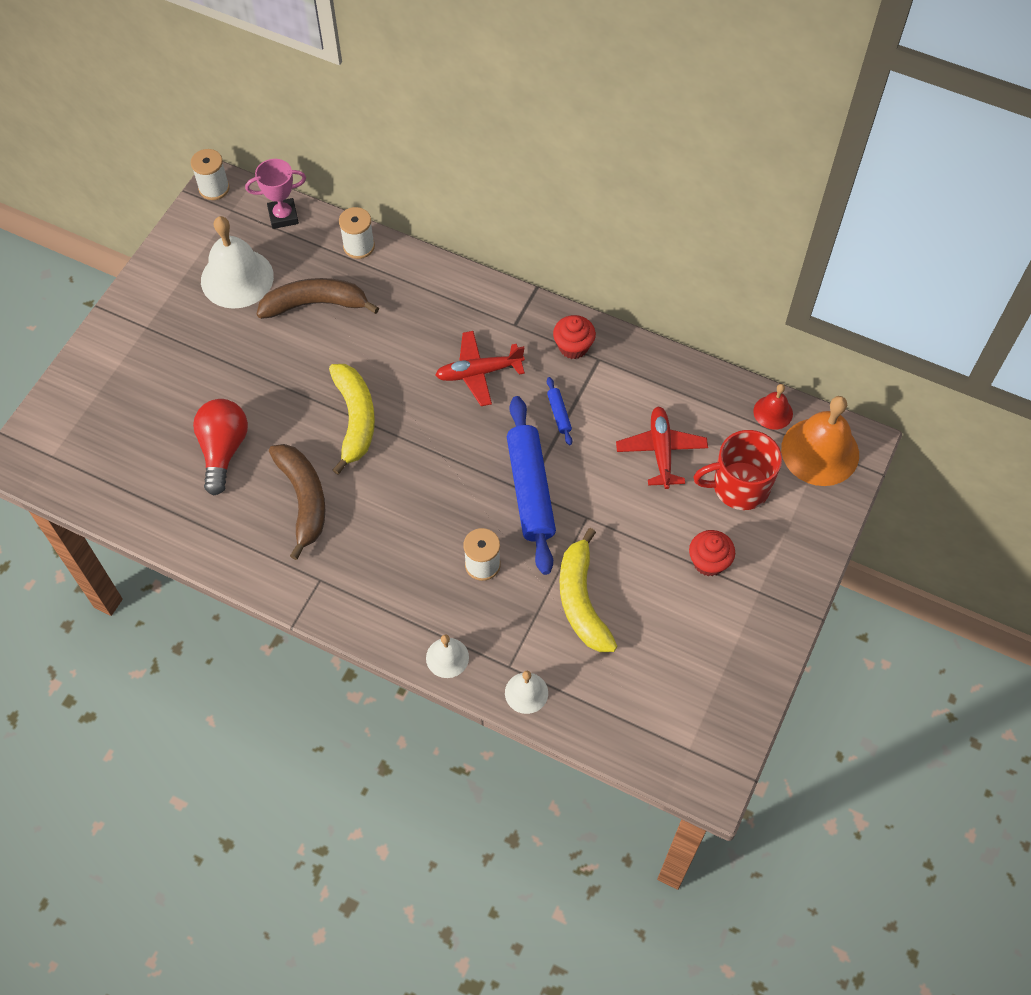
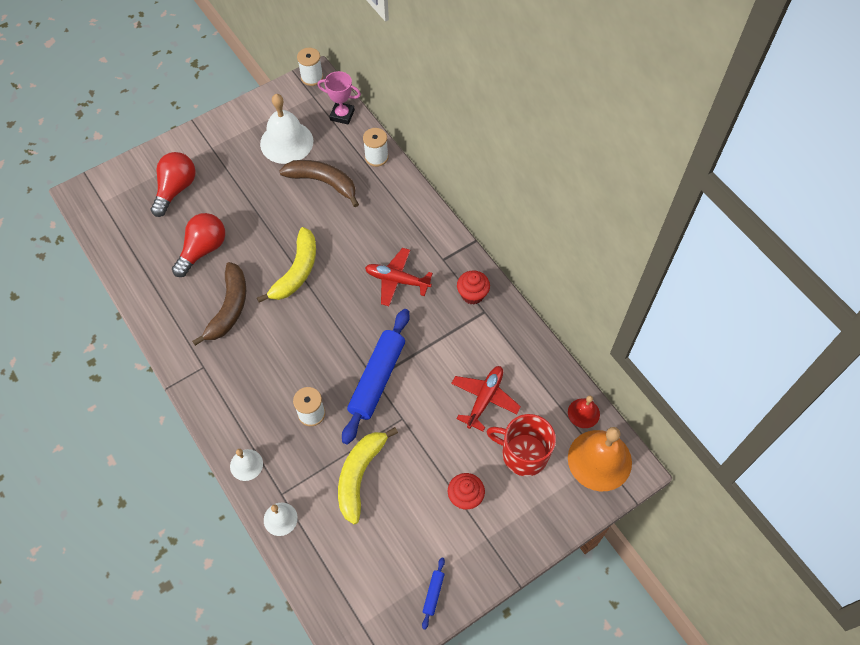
camera: 30 degrees right, 0 degrees up
blue rolling pin [547,377,572,445] -> blue rolling pin moved to [422,557,445,630]
none -> red light bulb [151,152,196,217]

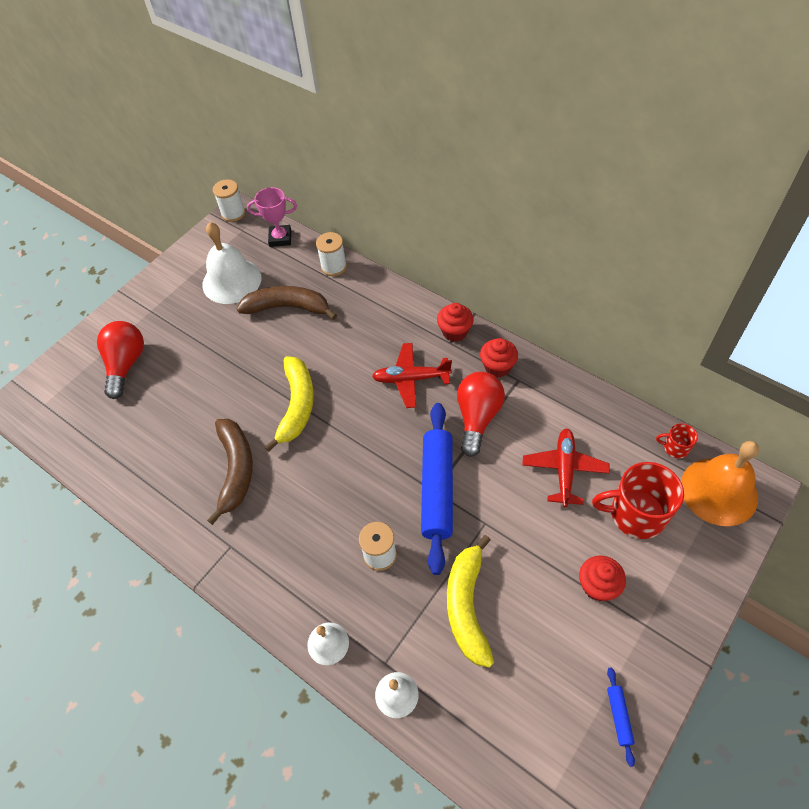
camera: 15 degrees left, 5 degrees down
red light bulb [172,213,225,277] -> red light bulb moved to [457,372,505,457]
red bell [568,395,600,428] -> red mug [656,423,698,458]
none -> red cupcake [437,303,474,342]

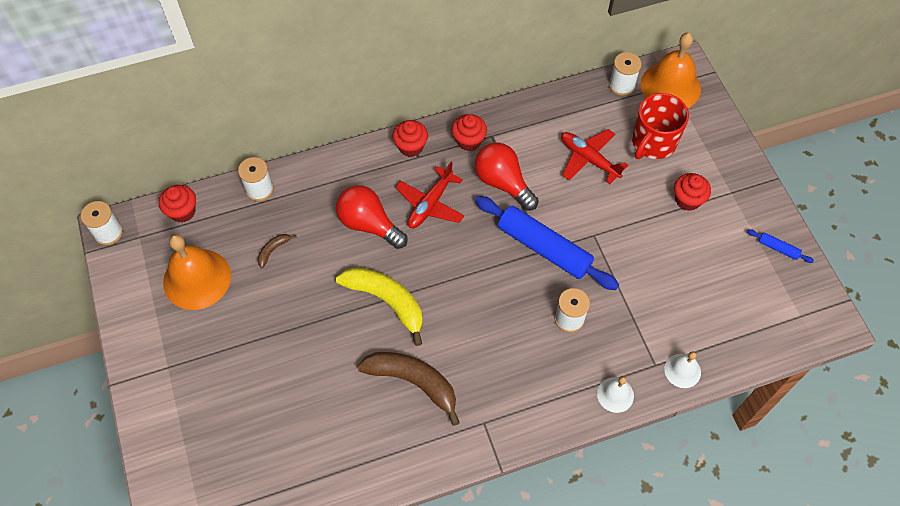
camera: 60 degrees left, 5 degrees up
red light bulb [97,321,144,399] -> red light bulb moved to [336,185,408,249]
white bell [202,222,261,304] -> orange bell [163,234,231,310]
brown banana [237,286,337,320] -> brown banana [257,234,297,268], size x0.45
pink trophy [247,187,297,247] -> red cupcake [159,185,196,223]
yellow banana [447,535,494,668] -> none
red mug [656,423,698,458] -> white spool [609,52,642,96]

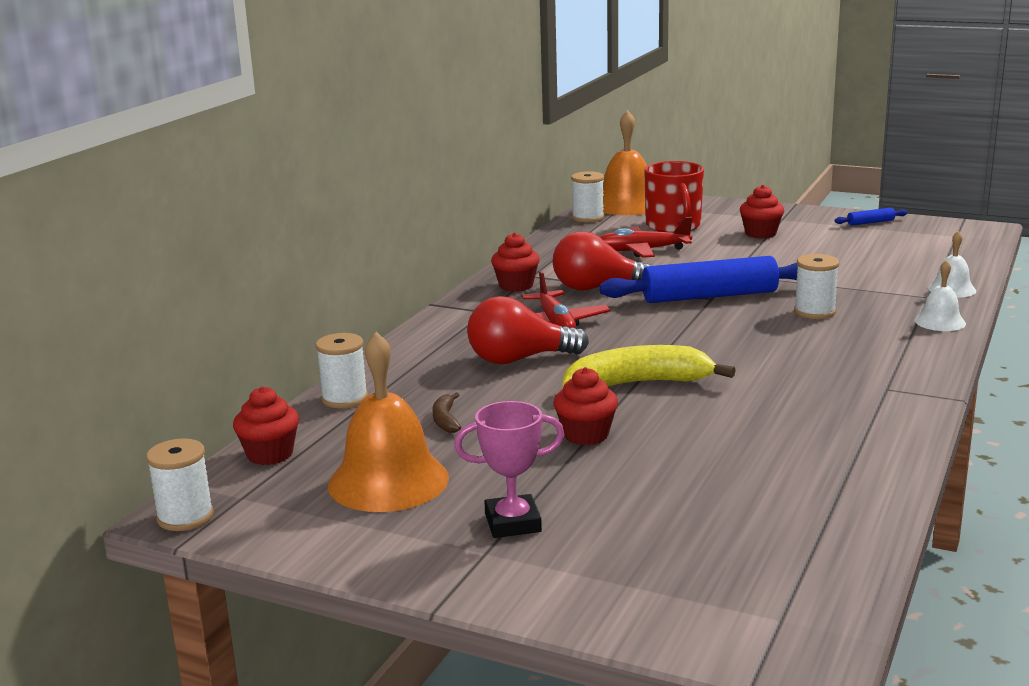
camera: 45 degrees left, 40 degrees down
brown banana [357,352,460,426] -> none
red cupcake [392,120,428,157] -> red cupcake moved to [554,367,618,445]
none -> pink trophy [454,401,564,538]

